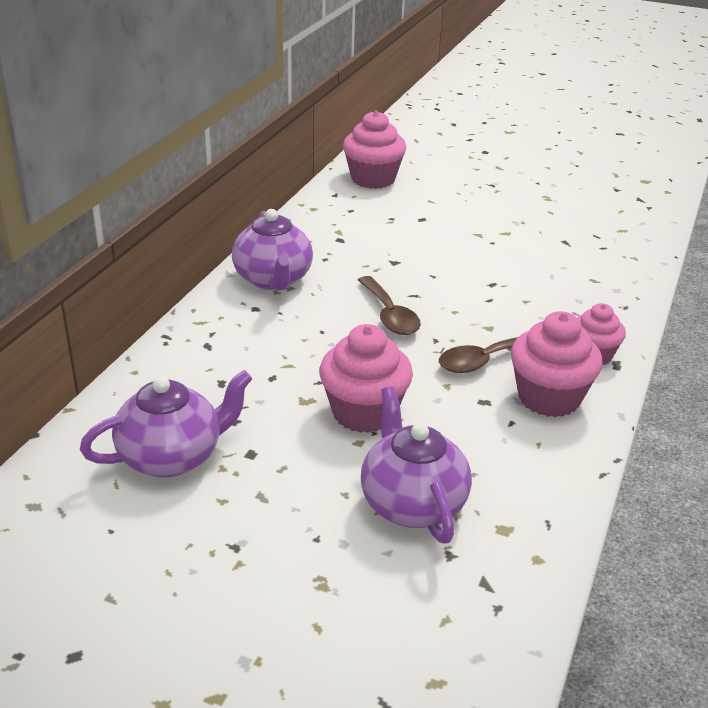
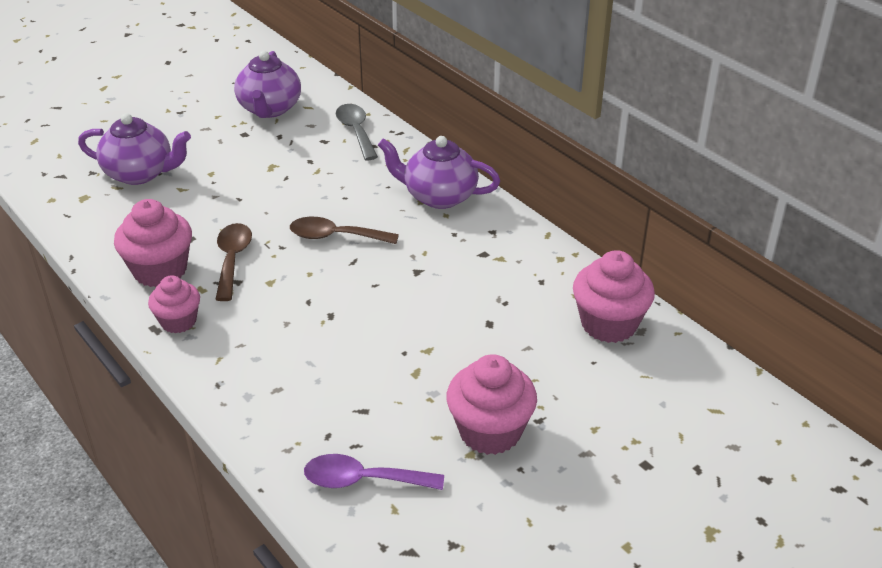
camera: 120 degrees right, 5 degrees up
pink cupcake [319,324,413,433] -> pink cupcake moved to [447,354,537,455]
none -> purple spoon [304,454,444,490]
none -> grey spoon [336,104,378,160]

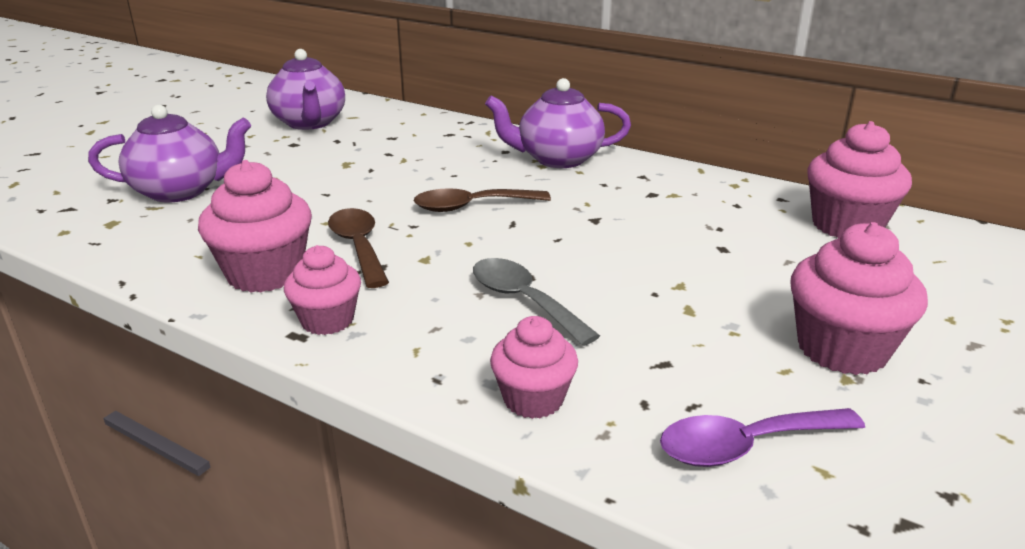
camera: 20 degrees left, 10 degrees down
grey spoon [336,104,378,160] -> grey spoon moved to [473,258,600,346]
none -> pink cupcake [490,316,578,419]

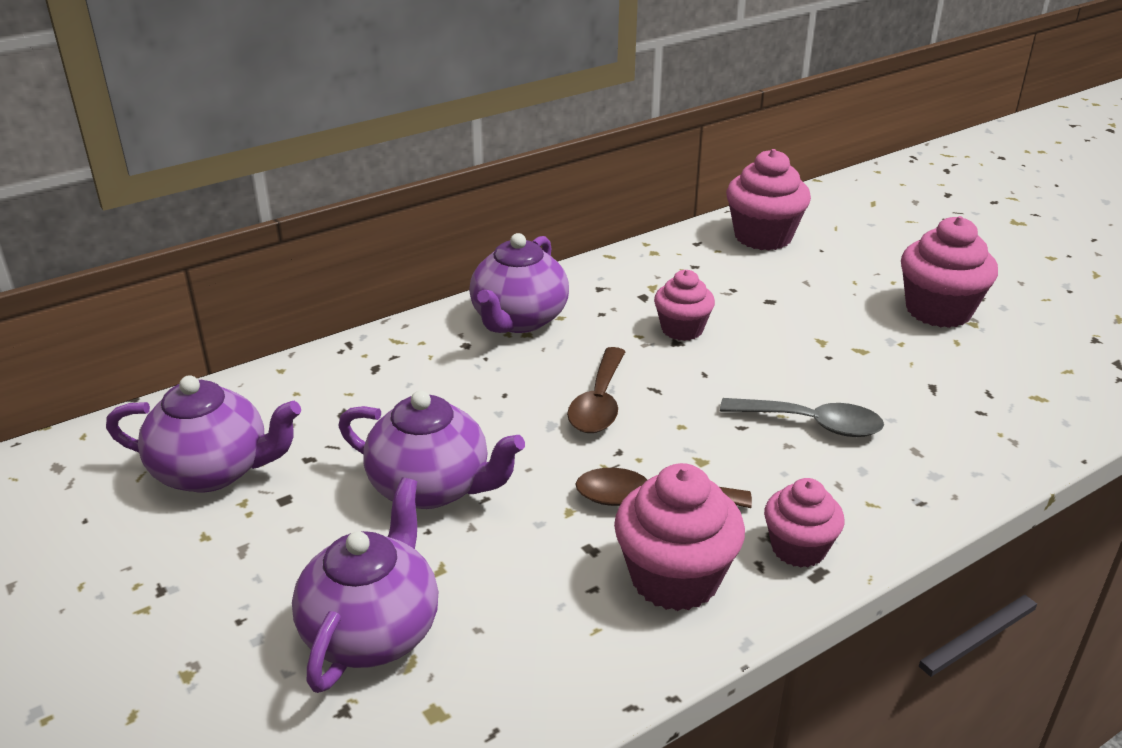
camera: 65 degrees left, 5 degrees up
grey spoon [473,258,600,346] -> grey spoon turned 150 degrees counterclockwise [720,398,884,437]
pink cupcake [490,316,578,419] -> pink cupcake moved to [654,270,715,341]
purple spoon [660,408,865,467] -> none
none -> purple teapot [338,390,525,509]

